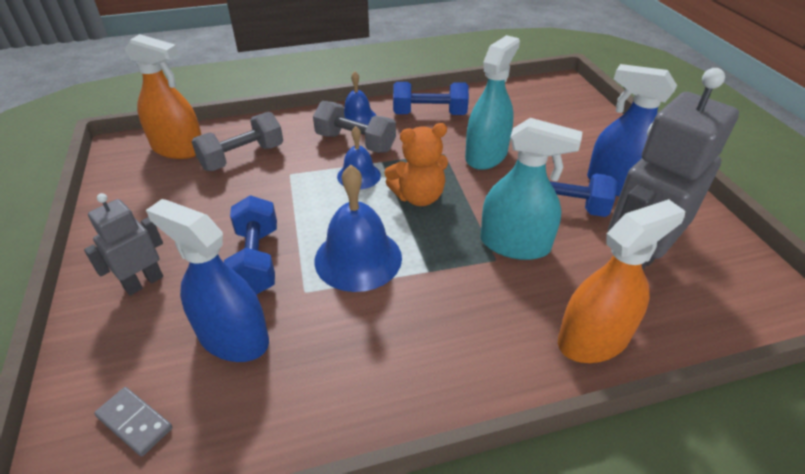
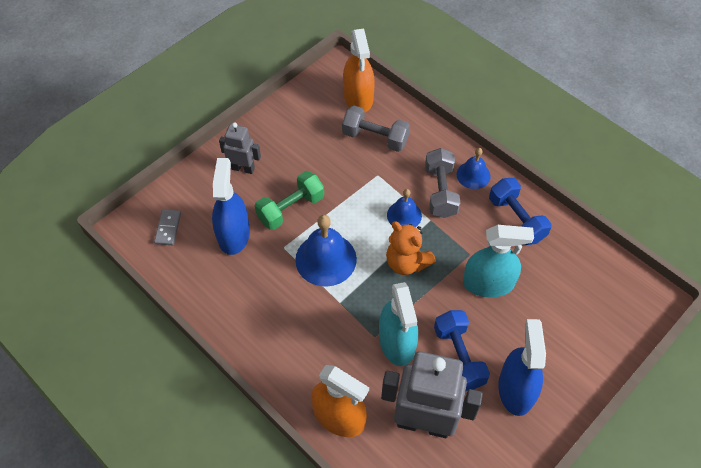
camera: 60 degrees right, 15 degrees up
blue dumbbell [224,195,277,295] -> green dumbbell [255,171,324,230]

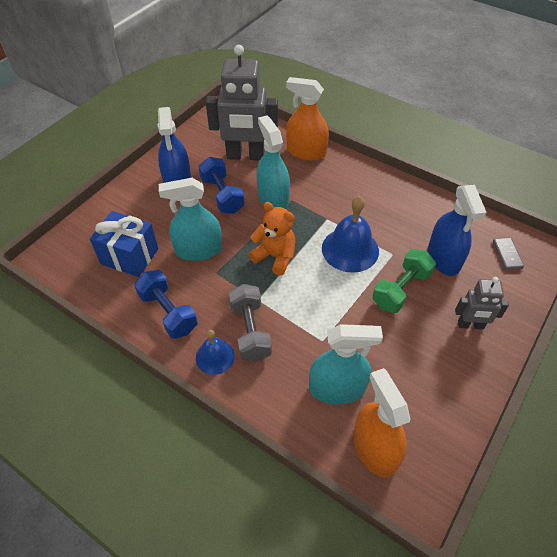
camera: 170 degrees right, 5 degrees down
grey dumbbell [342,106,410,152] -> turquoise spray bottle [309,324,383,405]
blue bell [387,189,422,227] -> none
none -> blue gift [90,211,158,277]

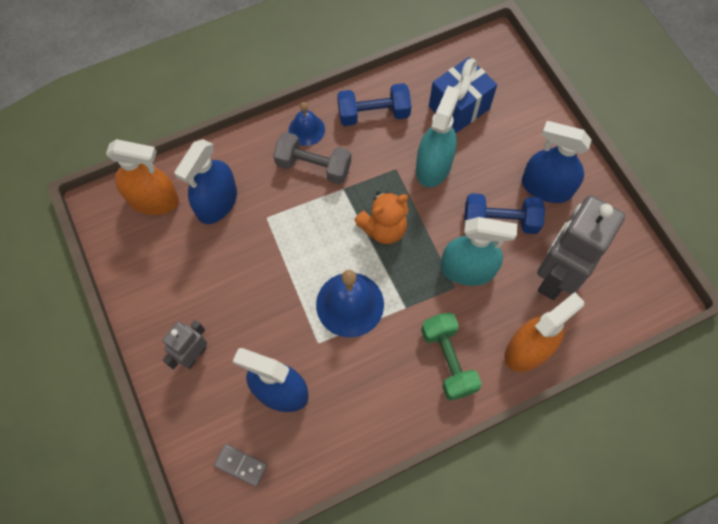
camera: 120 degrees right, 15 degrees up
turquoise spray bottle [309,324,383,405] -> blue spray bottle [174,139,237,224]
green dumbbell [372,249,436,313] -> green dumbbell moved to [421,312,482,401]

